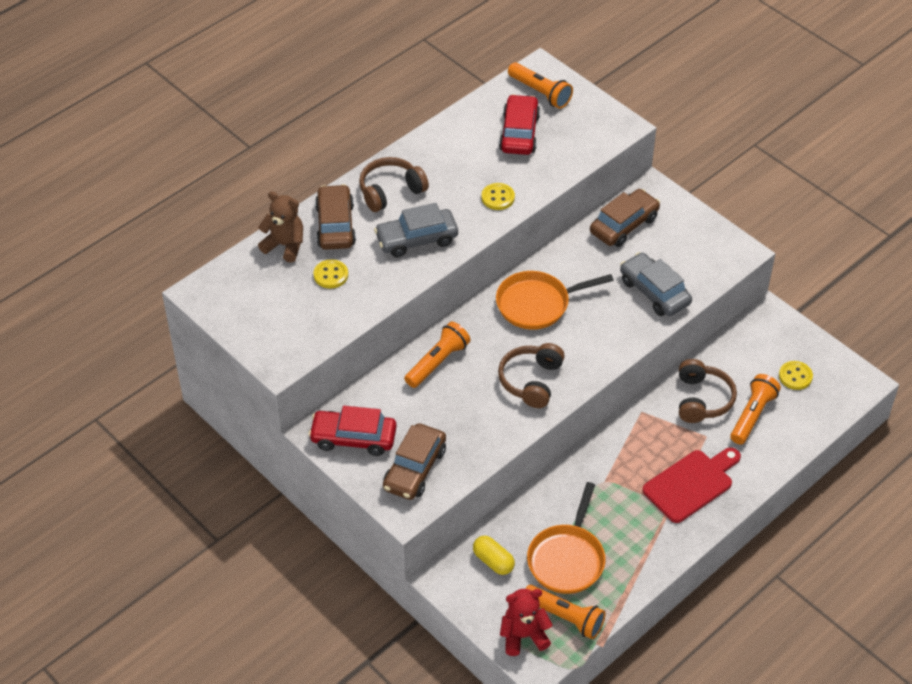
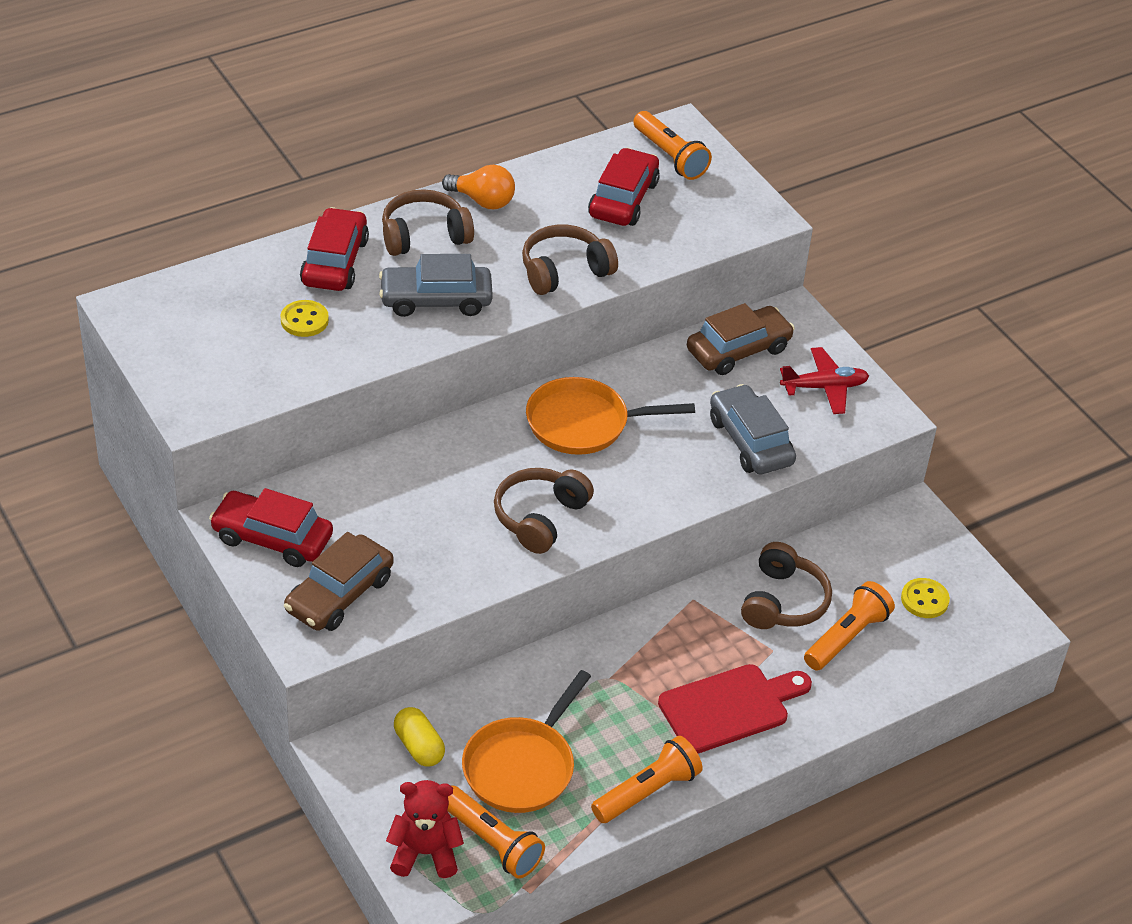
camera: 10 degrees right, 5 degrees down
brown teddy bear [258,192,303,263] -> none
brown car [315,184,356,250] -> red car [300,207,369,291]
orange flashlight [404,322,470,388] -> orange flashlight moved to [591,736,703,823]
yellow button [481,183,515,210] -> brown headphones [522,225,618,295]
none -> orange light bulb [442,165,515,209]
none -> red plane [780,347,869,414]

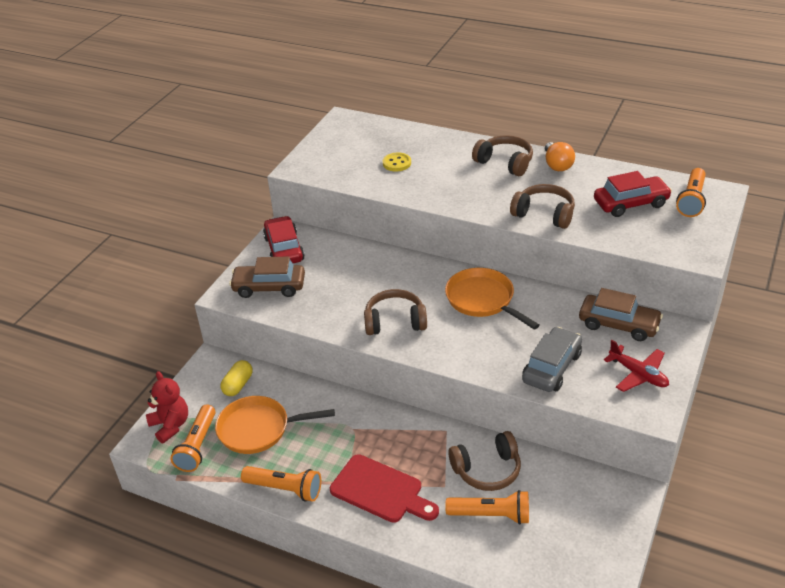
camera: 60 degrees right, 5 degrees down
red car [300,207,369,291] -> none
grey car [379,254,493,317] -> none
yellow button [901,578,950,618] -> none

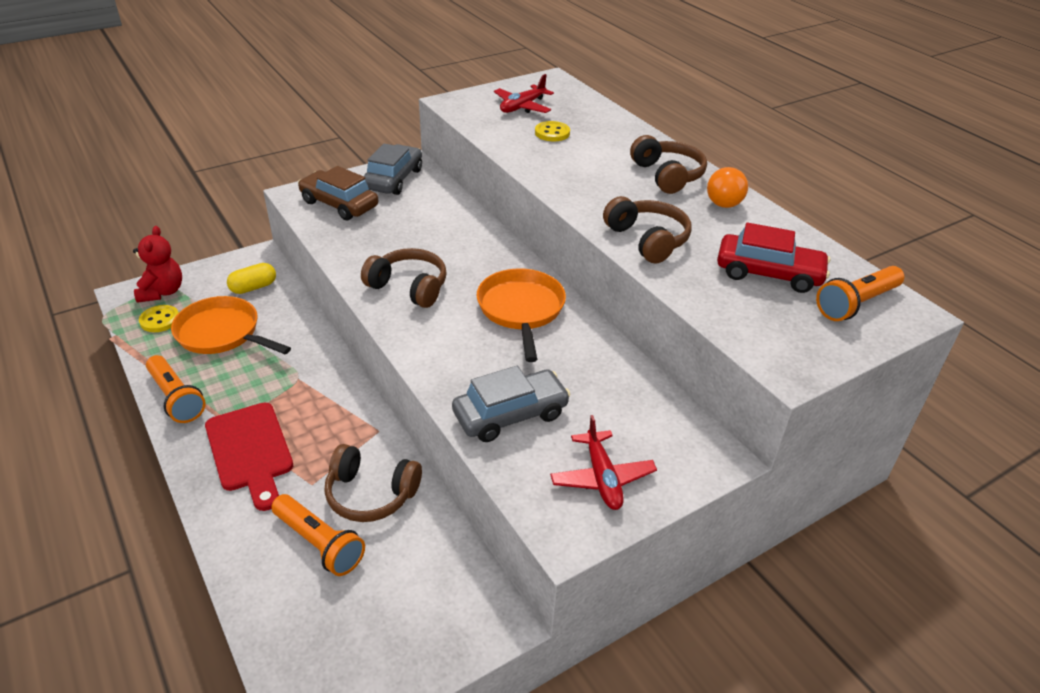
camera: 30 degrees right, 0 degrees up
orange flashlight [170,404,216,472] -> yellow button [139,305,179,332]
red car [263,216,305,263] -> grey car [364,144,422,195]
brown car [579,288,663,341] -> none
none -> red plane [494,74,554,113]

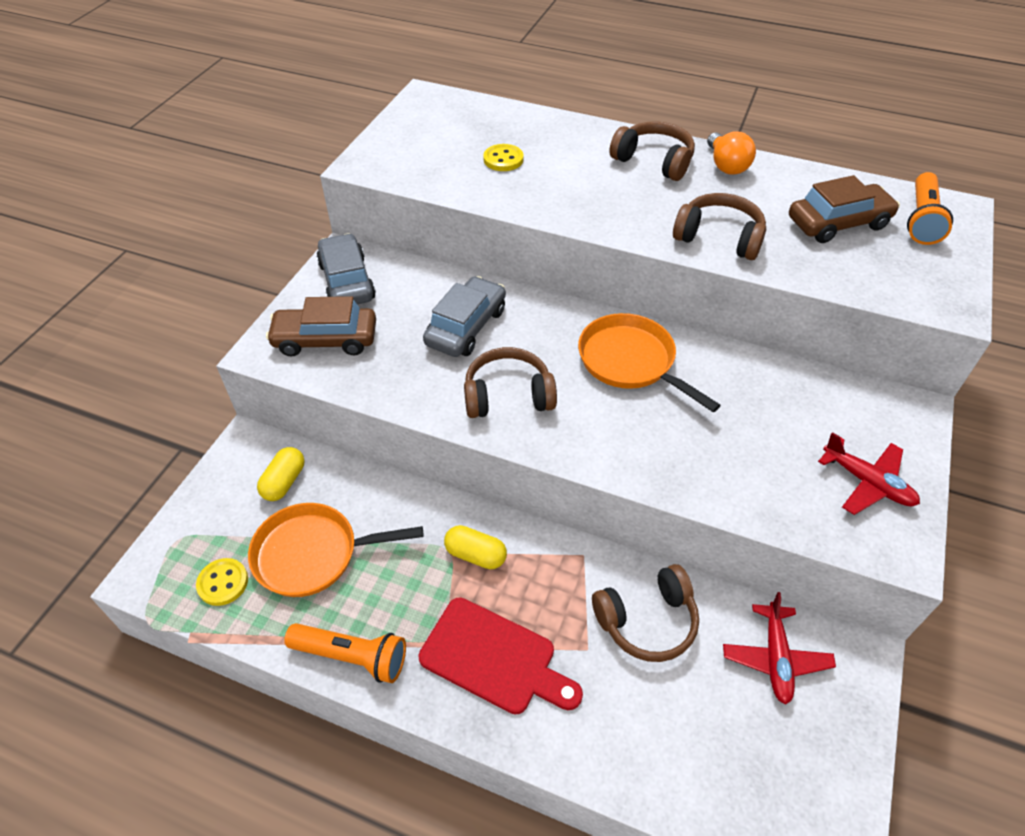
camera: 35 degrees left, 10 degrees up
red teddy bear [133,226,182,303] -> none
orange flashlight [271,494,365,576] -> none
grey car [452,366,571,442] -> grey car moved to [423,276,506,357]
red plane [494,74,554,113] -> red plane moved to [723,592,836,704]
red car [717,223,830,293] -> brown car [789,175,900,243]
none -> yellow capsule [444,525,507,569]

